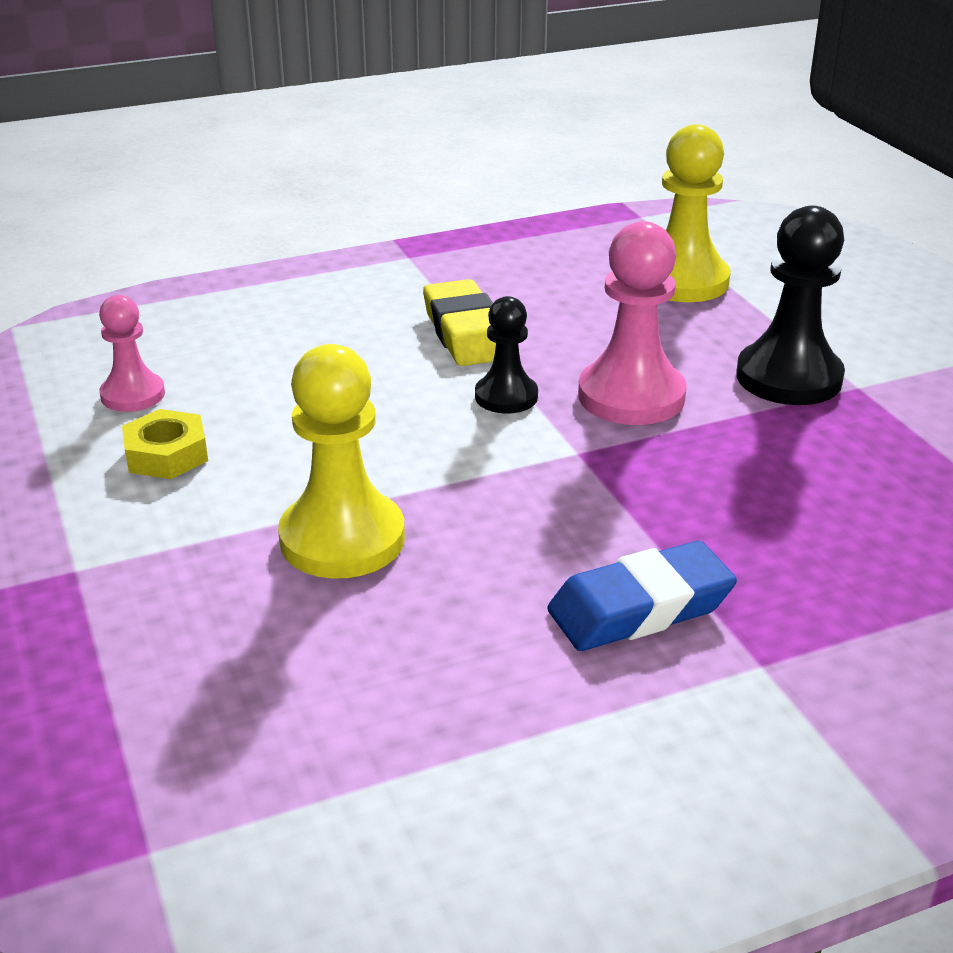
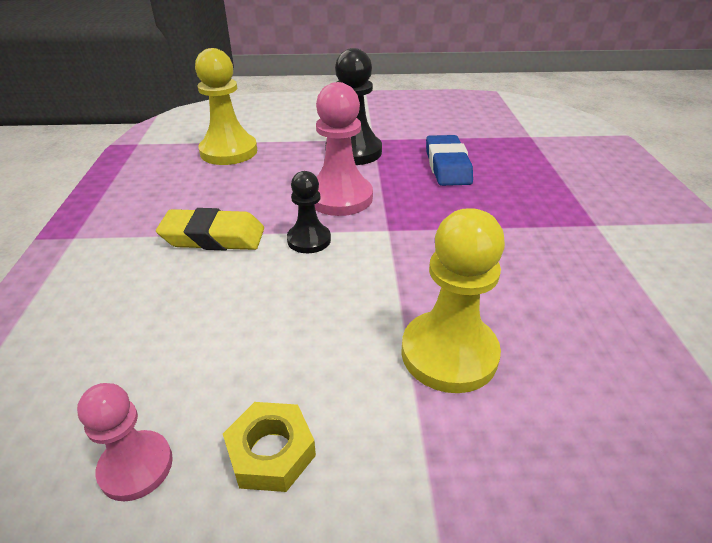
camera: 70 degrees left, 5 degrees up
blue eraser [547,541,737,651] -> blue eraser moved to [426,135,473,186]

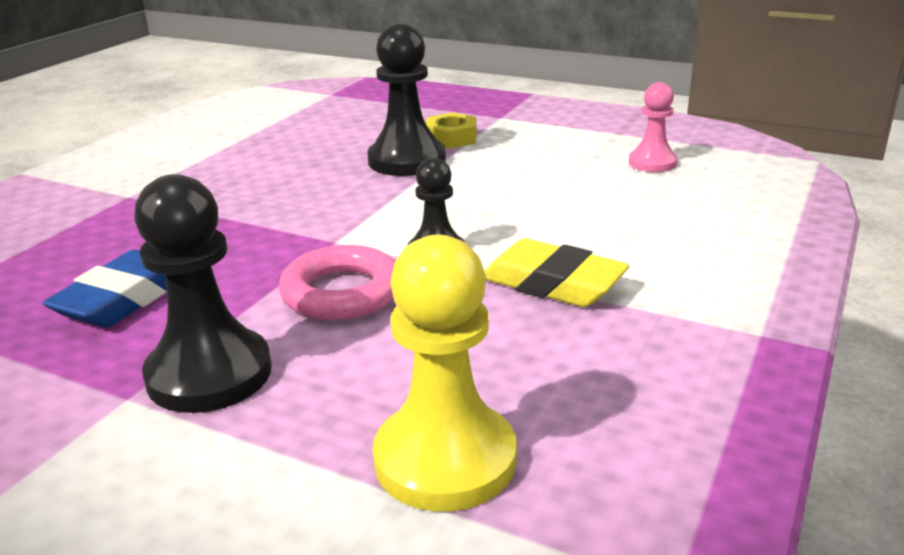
camera: 150 degrees left, 10 degrees down
yellow nut [223,402,316,492] -> yellow nut moved to [426,112,477,149]
pink pawn [314,82,373,216] -> pink ring [279,245,395,320]
yellow pawn [402,208,505,393] -> black pawn [367,23,446,176]

